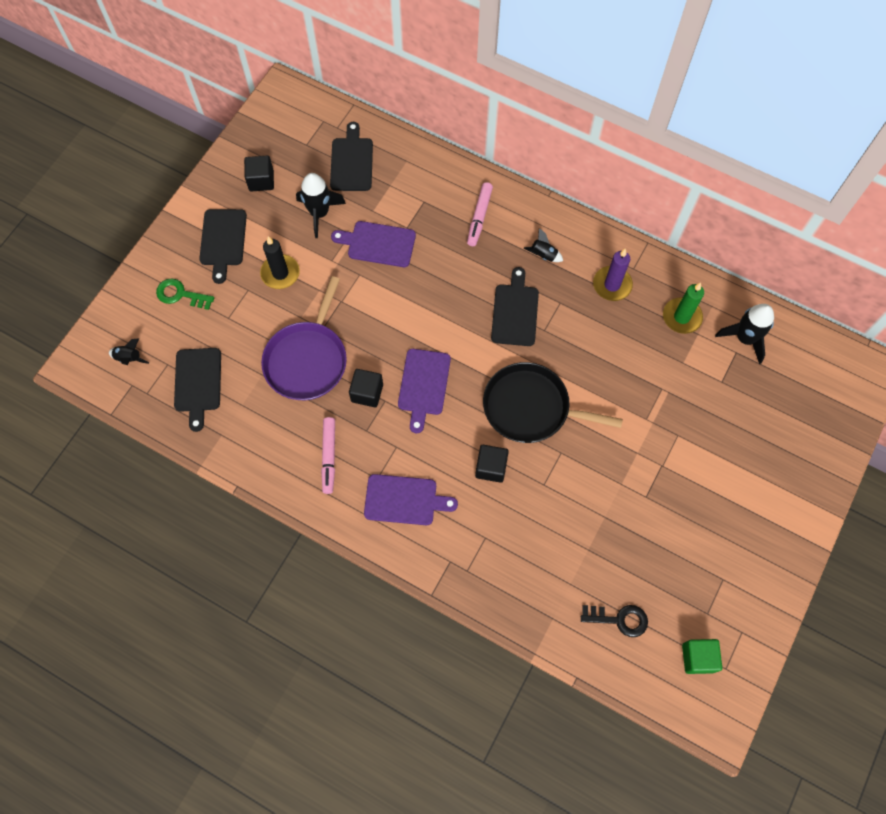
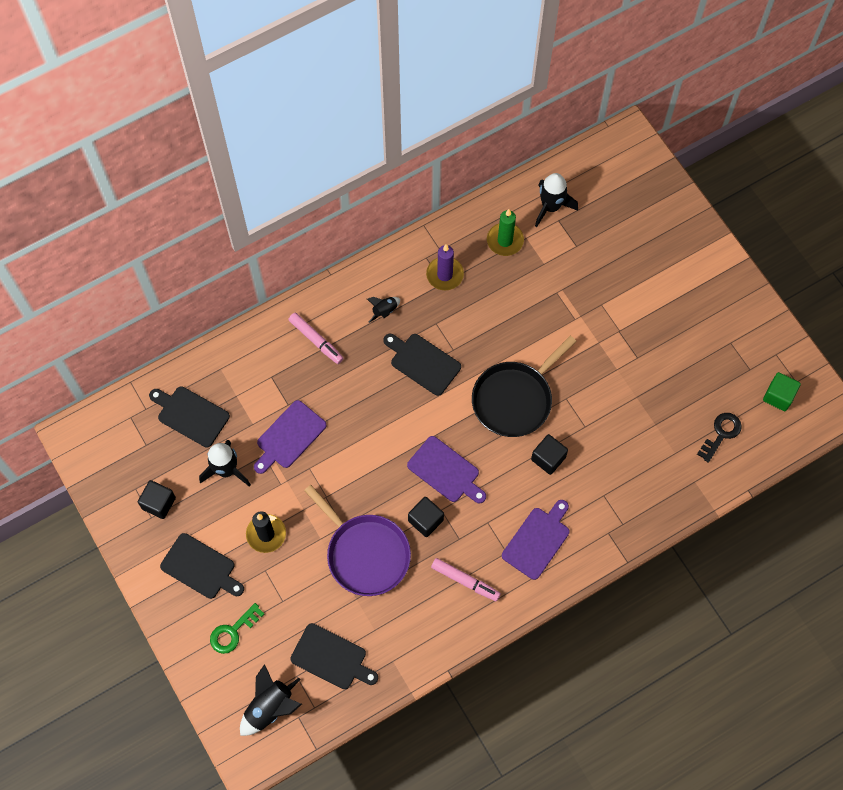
camera: 60 degrees left, 0 degrees up
black rocket [109,339,149,365] -> black rocket [240,664,302,736], size x1.80

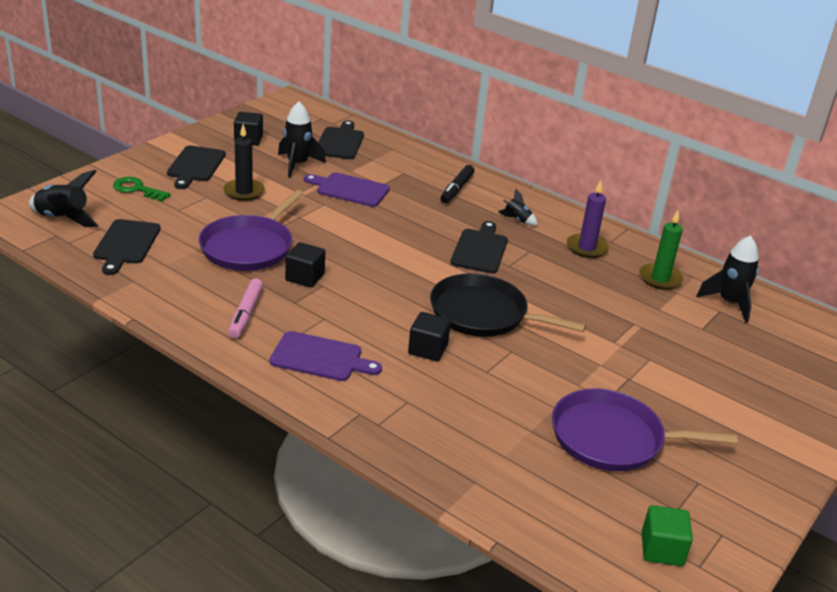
camera: 65 degrees right, 35 degrees down
pink marker [288,313,344,364] -> black marker [440,165,474,203]
purple cutting board [407,436,486,503] -> none
black key [697,413,742,463] -> none
none -> purple pan [552,388,738,471]

